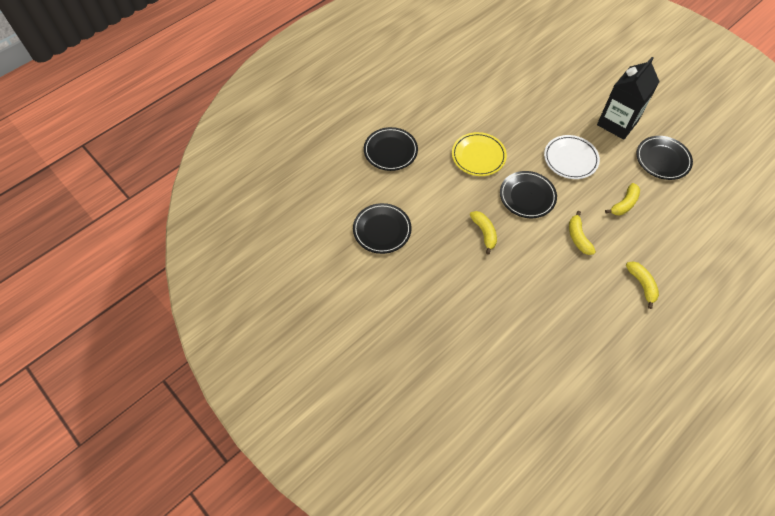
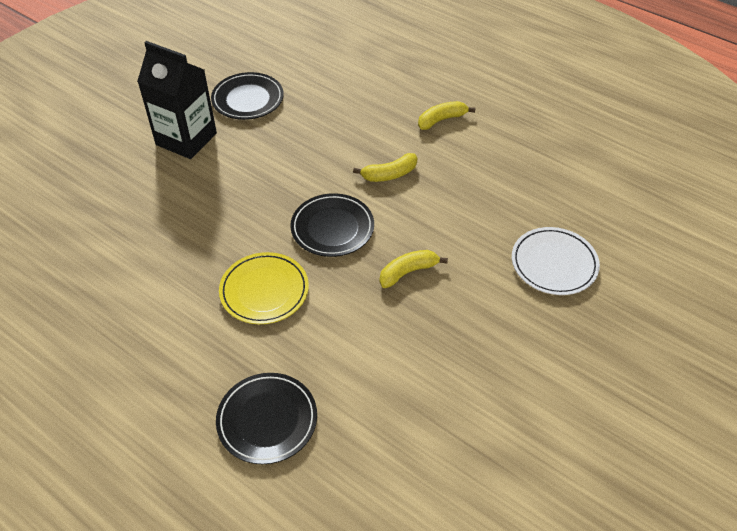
camera: 100 degrees left, 10 degrees down
black plate [353,203,412,254] -> none
white plate [544,135,600,179] -> white plate moved to [512,227,600,295]
yellow banana [605,183,640,215] -> none

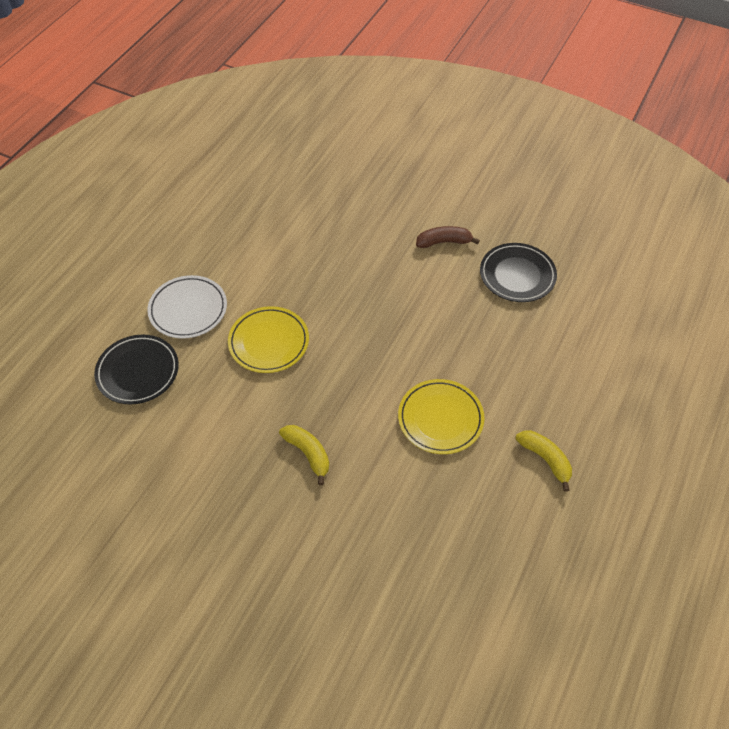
camera: 80 degrees right, 5 degrees up
black carton [137,41,217,159] -> brown banana [416,226,480,248]
black plate [290,193,374,257] -> none
yellow banana [353,153,417,182] -> yellow plate [398,379,485,454]
white plate [512,227,600,295] -> white plate moved to [147,275,227,339]

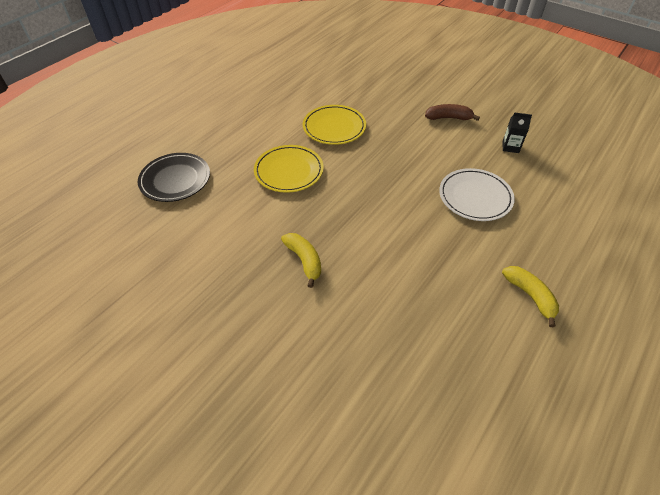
camera: 10 degrees right, 5 degrees down
white plate [147,275,227,339] -> white plate moved to [439,168,515,221]
yellow plate [398,379,485,454] -> yellow plate moved to [303,105,366,145]
black plate [480,243,557,302] -> black carton [503,112,532,153]

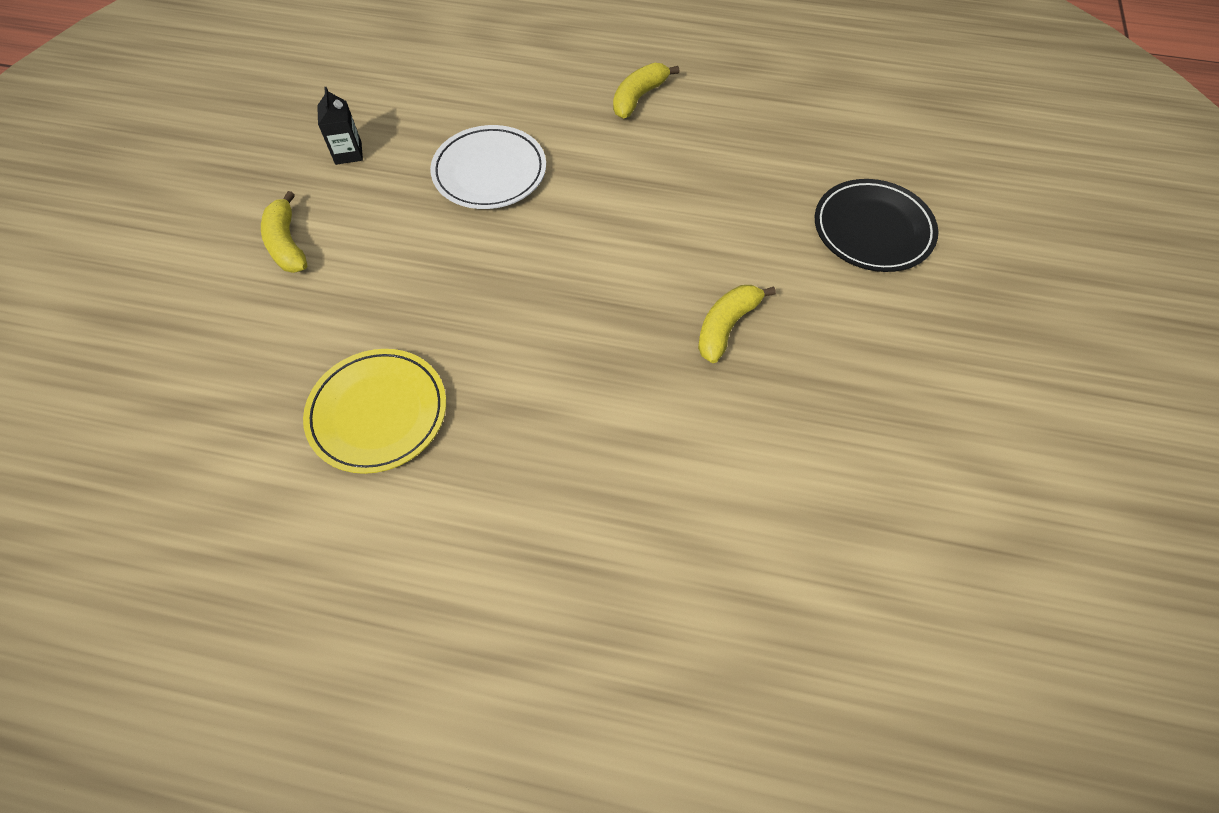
camera: 115 degrees left, 10 degrees up
black plate [138,153,210,202] -> black plate moved to [815,179,938,272]
yellow plate [254,145,324,193] -> none
brown banana [425,104,480,121] -> yellow banana [261,191,307,273]

